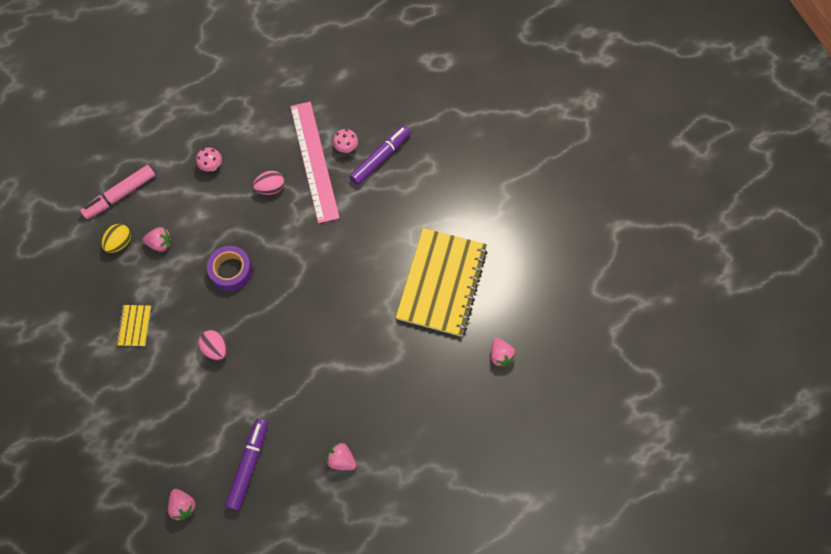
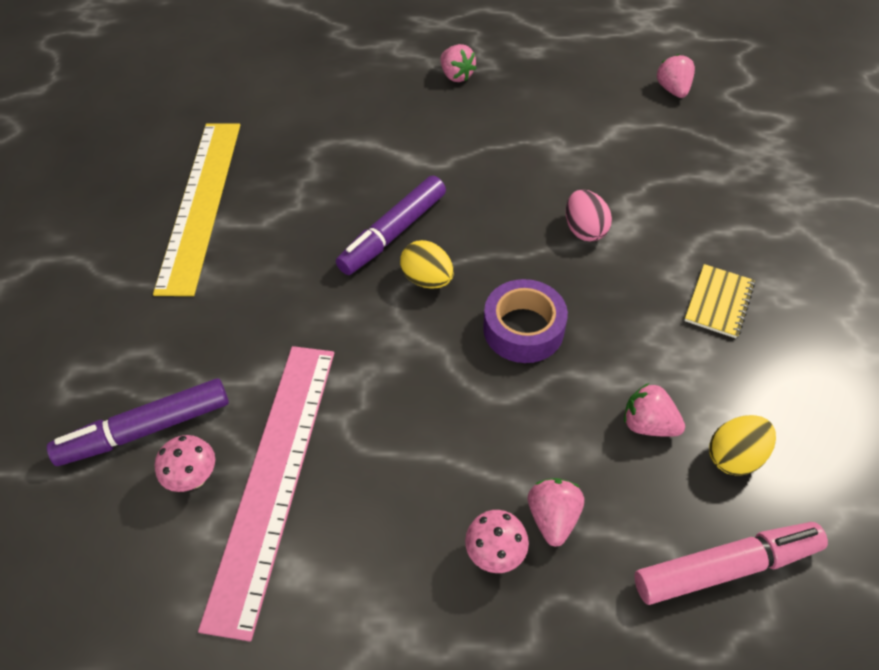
camera: 155 degrees left, 15 degrees down
purple marker [225,418,268,511] -> purple marker moved to [336,176,446,275]
pink egg [253,171,284,195] -> none
yellow notebook [396,228,488,337] -> yellow ruler [153,123,240,296]
pink strawberry [491,338,516,367] -> pink strawberry moved to [528,478,584,547]
none -> yellow egg [400,240,454,288]

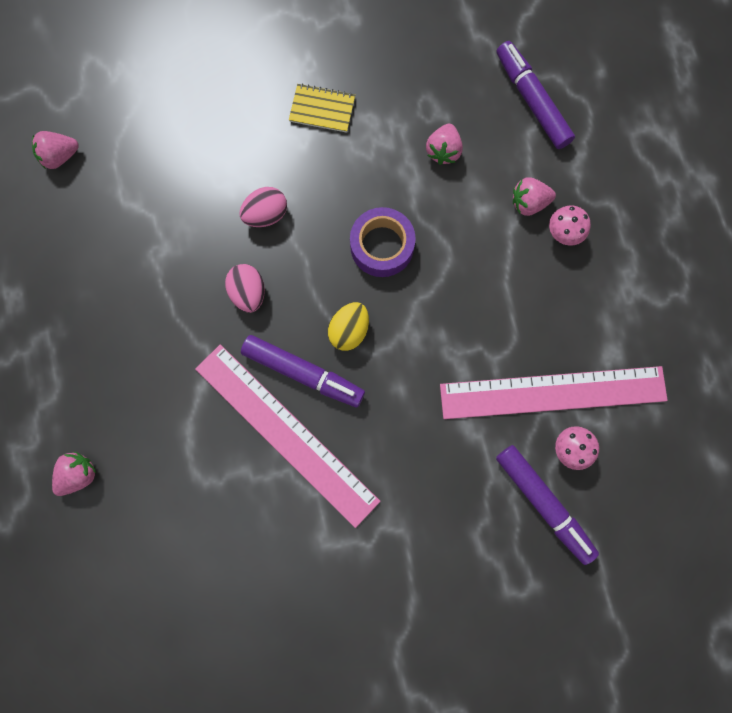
camera: 105 degrees left, 25 degrees up
yellow ruler [153,123,240,296] -> none
pink strawberry [440,44,476,82] -> pink strawberry moved to [52,452,96,496]
pink marker [634,522,828,605] -> purple marker [497,41,575,149]
yellow egg [709,415,776,476] -> none
none -> pink ruler [195,344,380,528]
none -> pink egg [225,264,265,313]

